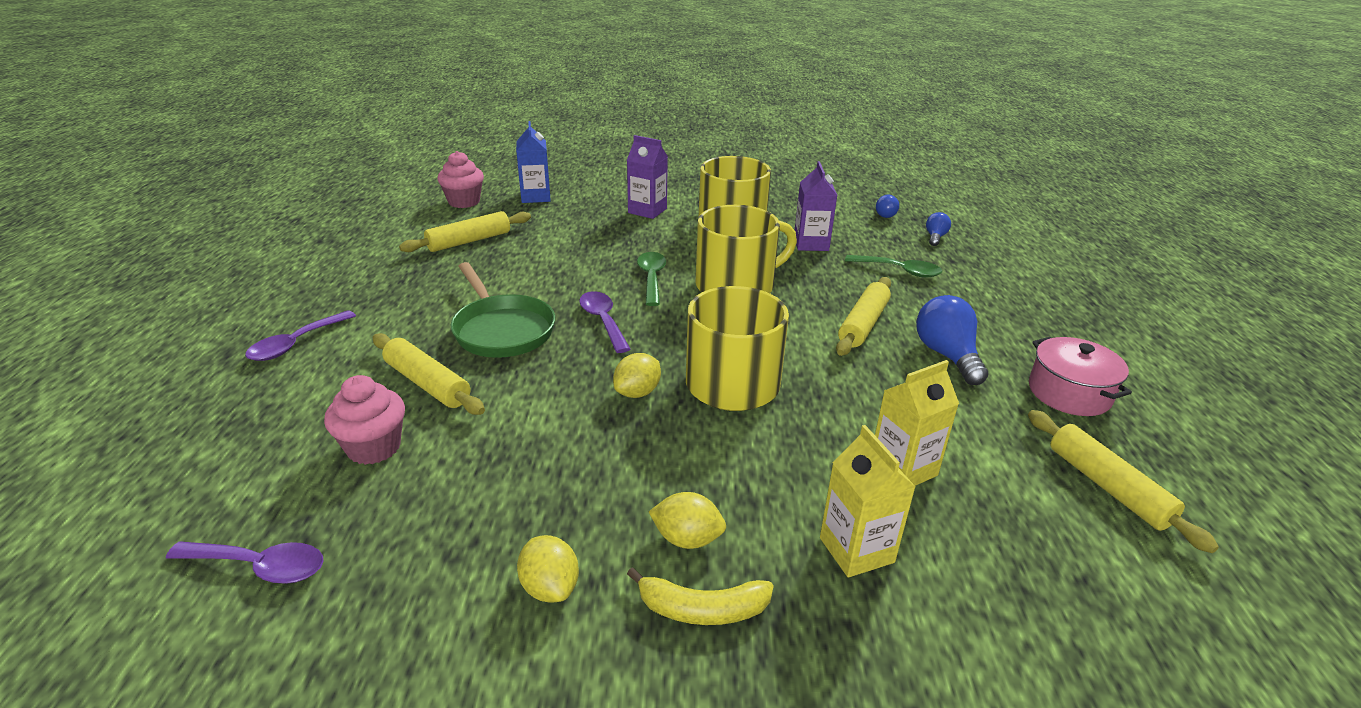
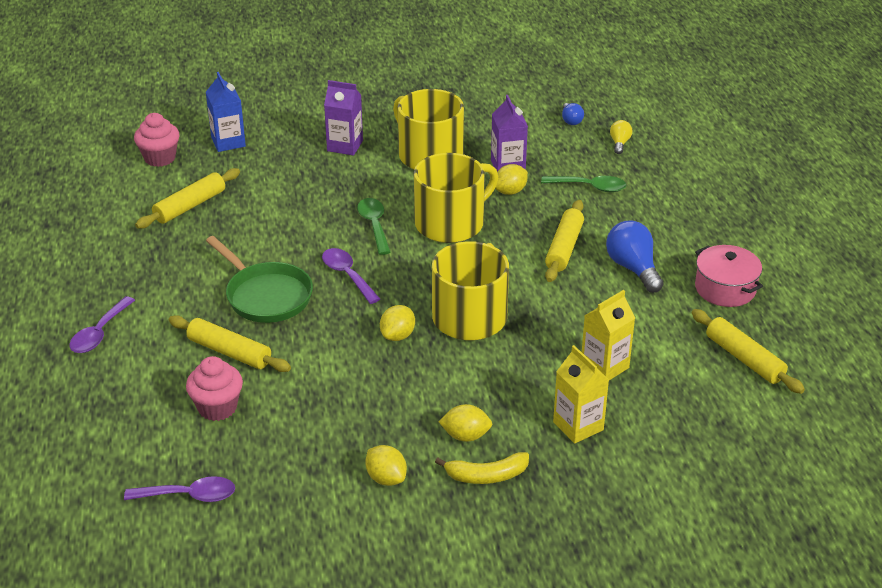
camera: 10 degrees left, 5 degrees up
blue light bulb [926,212,951,246] -> yellow light bulb [610,120,632,154]
none -> yellow lemon [495,164,528,195]

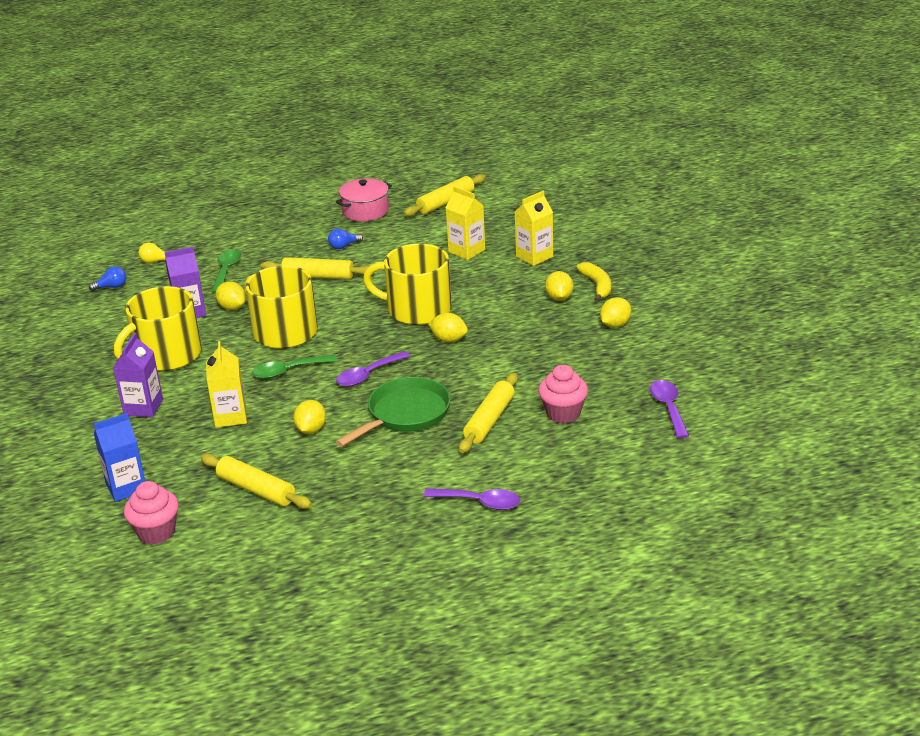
camera: 95 degrees left, 5 degrees down
blue light bulb [606,220,664,293] -> blue light bulb [328,229,363,249], size x0.54
none -> yellow carton [206,341,247,428]
none -> yellow lemon [293,400,326,434]

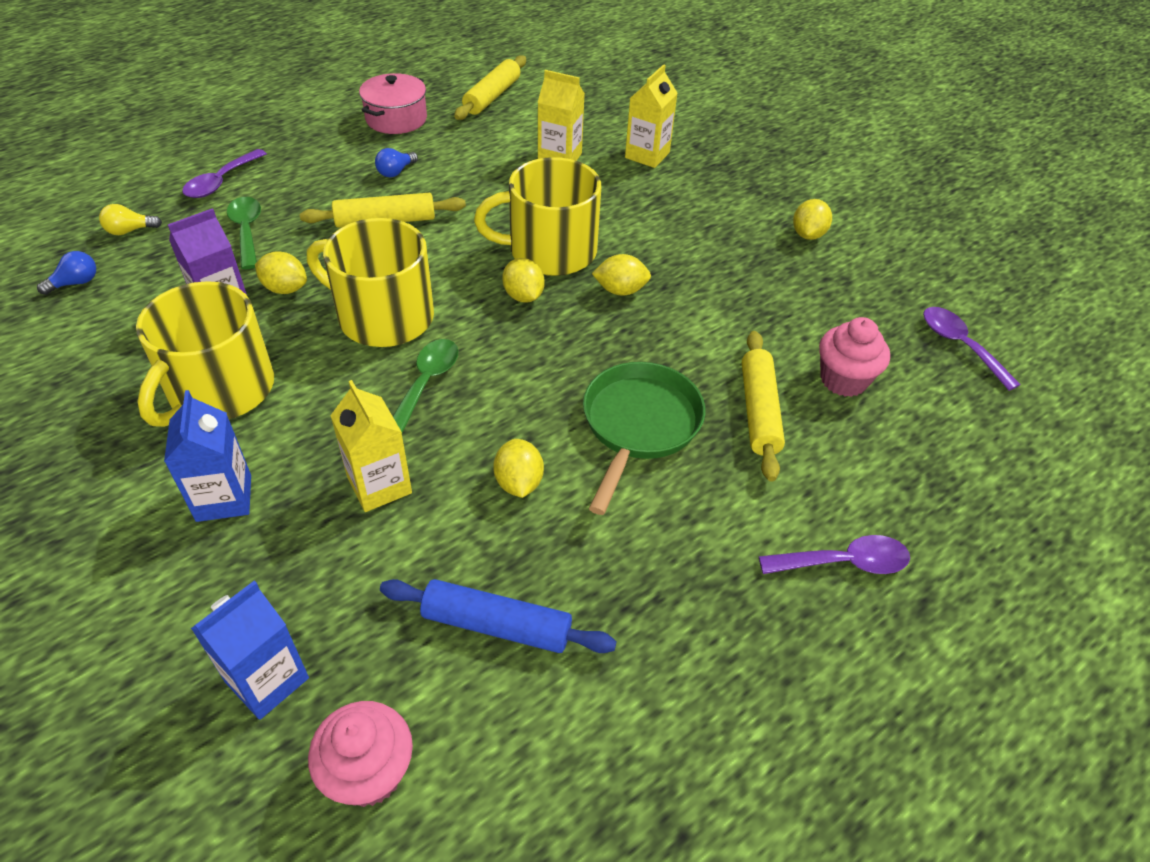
camera: 25 degrees left, 15 degrees up
purple carton [113,333,163,417] -> blue carton [164,390,251,522]
yellow rolling pin [201,454,312,509] -> blue rolling pin [380,579,617,653]
green spoon [252,355,337,379] -> green spoon turned 150 degrees clockwise [393,339,458,433]
purple spoon [336,351,410,387] -> purple spoon moved to [182,149,267,198]
yellow lemon [545,271,573,301] -> yellow lemon moved to [502,258,545,303]
yellow banana [576,262,611,302] -> none

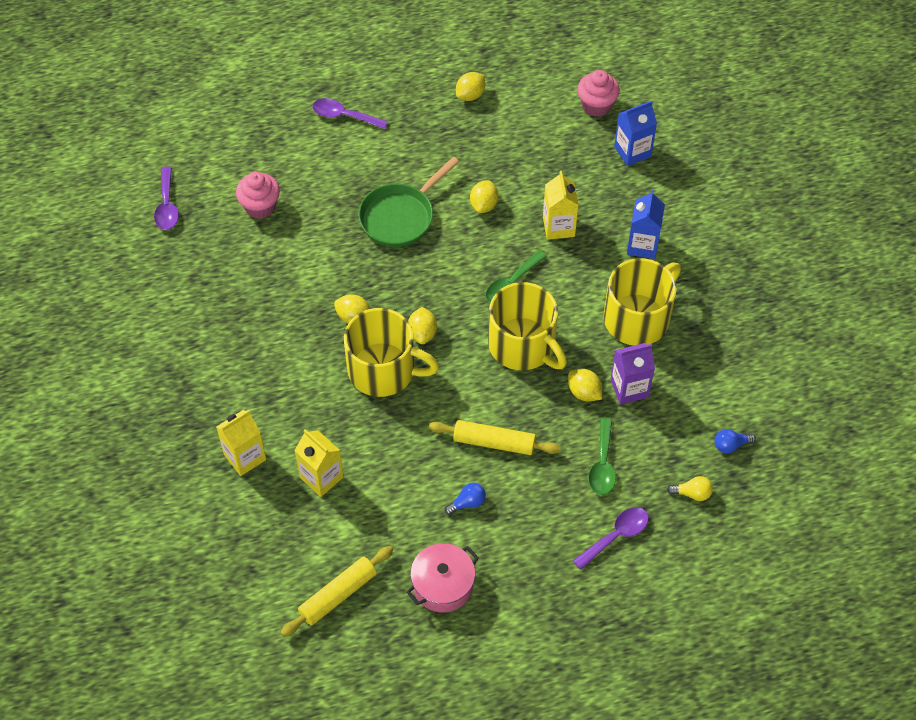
camera: 155 degrees left, 10 degrees up
blue rolling pin [380,579,617,653] -> none
yellow rolling pin [742,331,785,481] -> none
yellow lemon [793,199,832,240] -> yellow lemon moved to [456,72,485,101]

